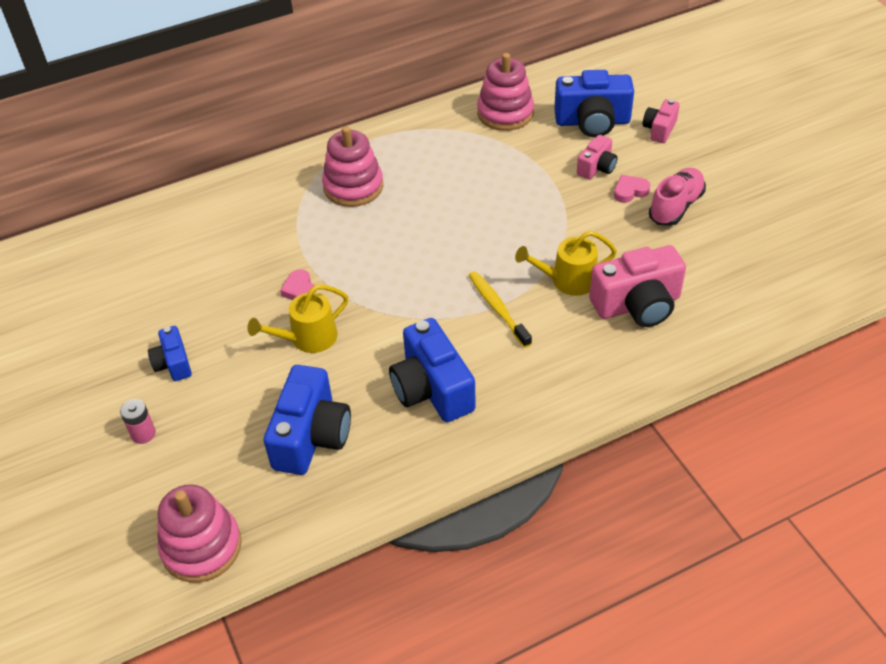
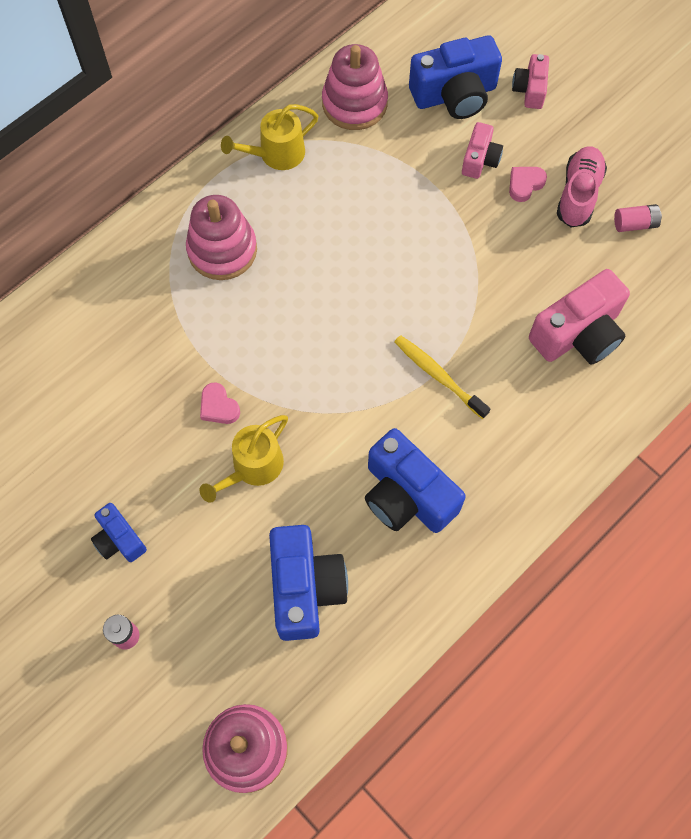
camera: 20 degrees left, 20 degrees up
yellow watering can [515,231,617,296] -> yellow watering can moved to [221,104,319,170]
none -> pink battery [614,204,662,232]

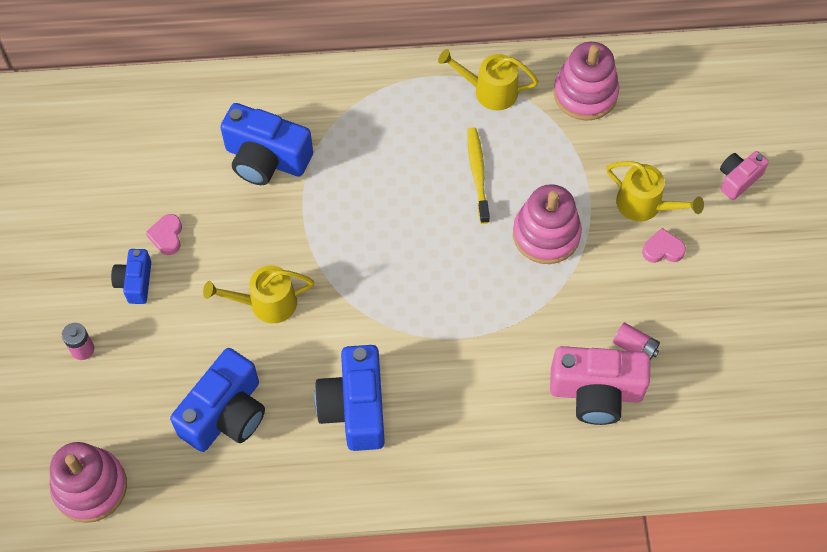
camera: 40 degrees right, 5 degrees down
pink stacking toy [186,195,257,280] -> pink stacking toy moved to [513,184,582,264]
pink heart [200,382,240,424] -> pink heart moved to [146,214,182,255]
yellow toothbrush [394,335,490,419] -> yellow toothbrush moved to [467,127,490,224]
blue camera [409,35,502,119] -> blue camera moved to [220,103,313,185]
pink camera [462,122,503,179] -> yellow watering can [606,161,704,221]
pink shoe [557,146,607,227] -> none
pink battery [614,204,662,232] -> pink battery moved to [613,322,660,360]

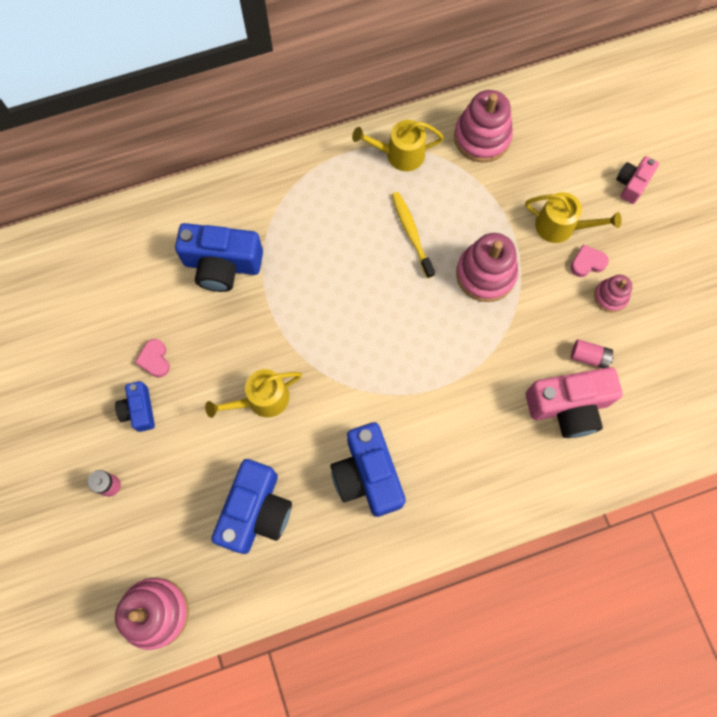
camera: 15 degrees left, 10 degrees up
none -> pink stacking toy [594,275,632,312]

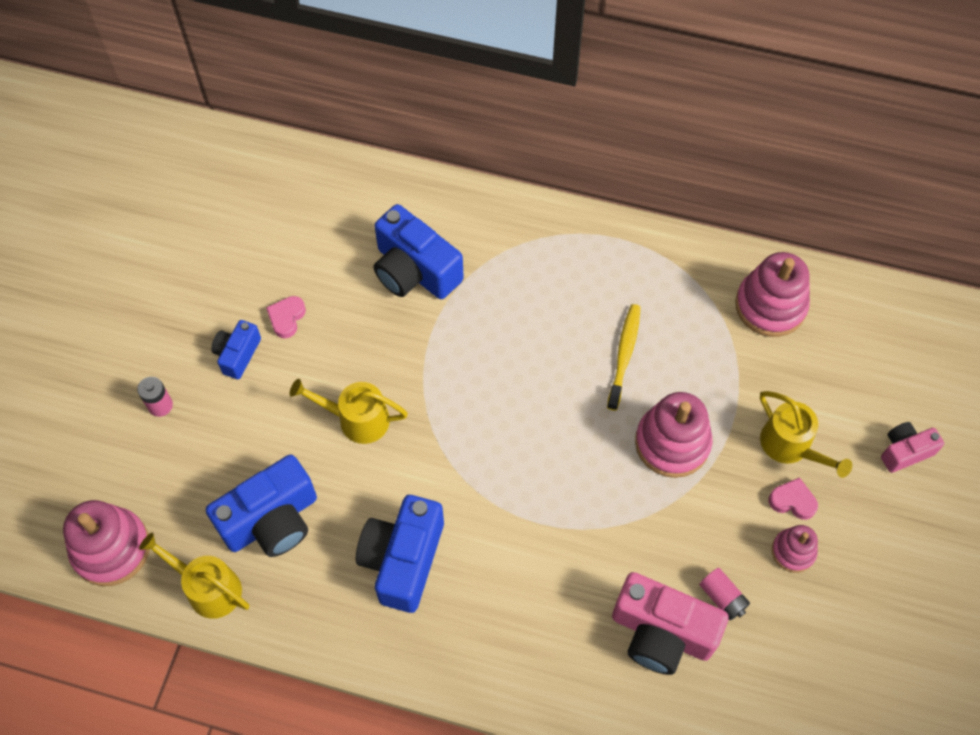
camera: 35 degrees right, 10 degrees down
yellow watering can [352,120,444,171] -> yellow watering can moved to [139,533,249,619]

